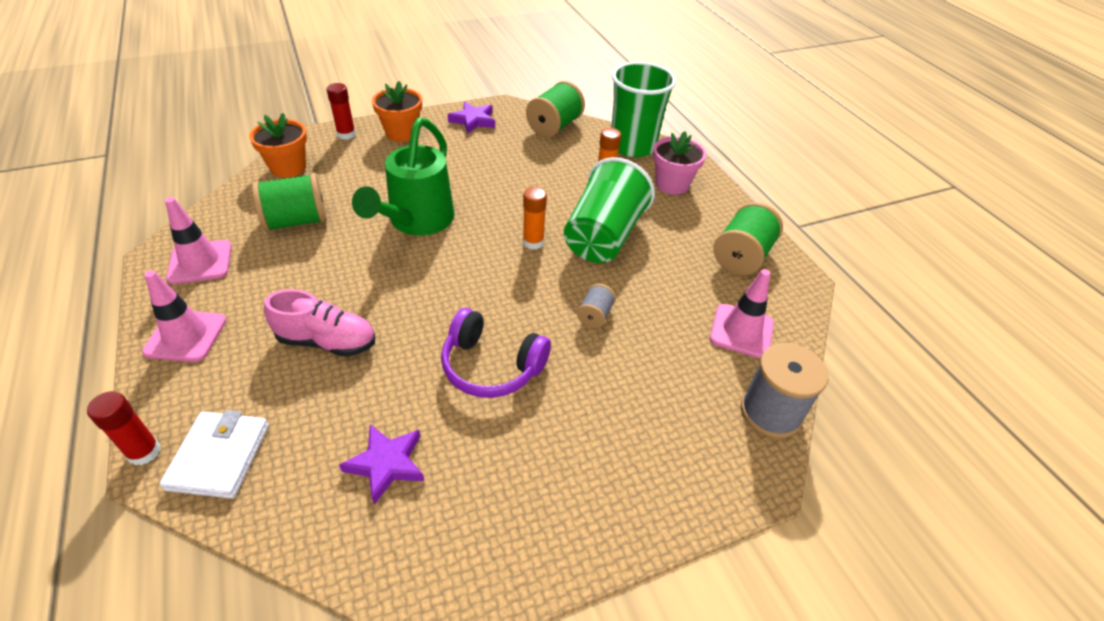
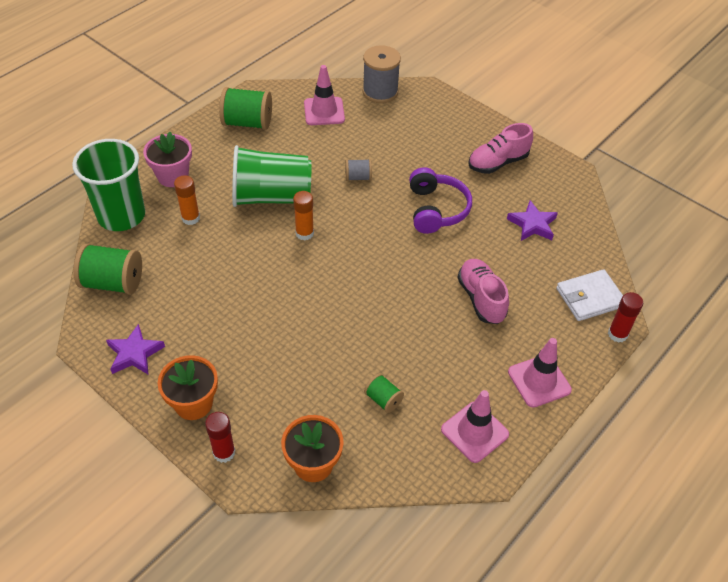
camera: 115 degrees left, 5 degrees up
green spool [252,173,327,232] -> green spool [364,373,404,413], size x0.54
green watering can [352,117,455,235] -> none
none -> pink shoe [468,123,533,174]

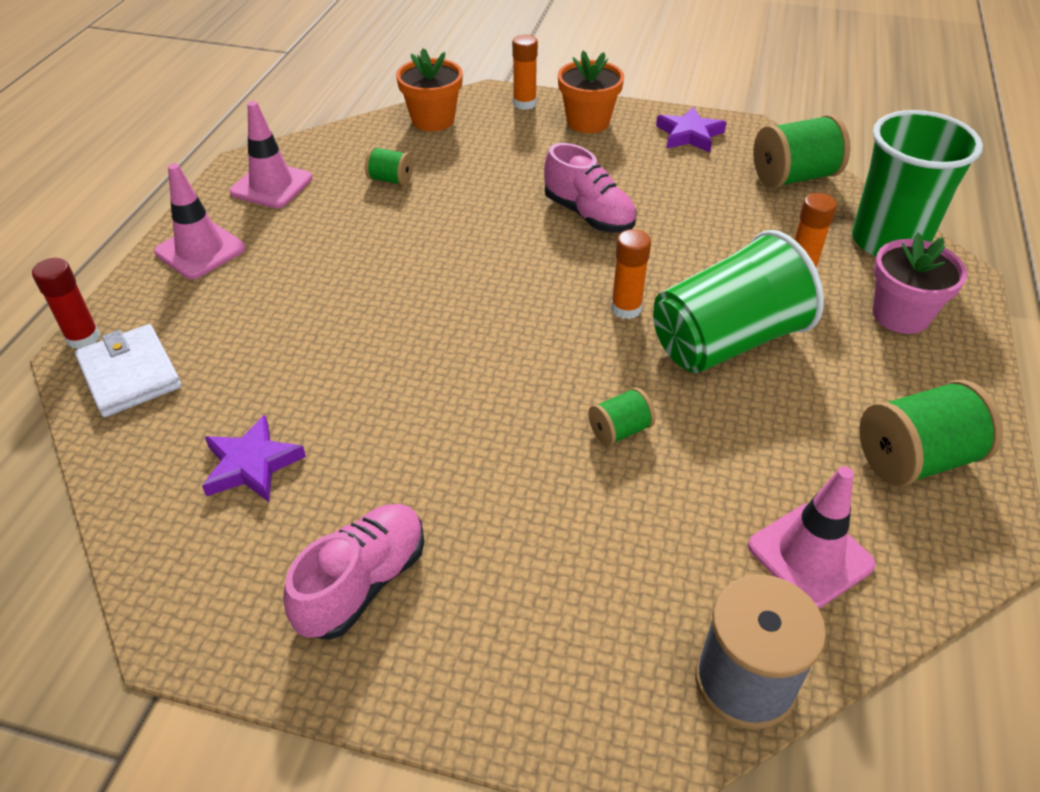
camera: 155 degrees right, 5 degrees down
red glue stick [205,412,235,463] -> orange glue stick [512,35,538,110]
grey spool [345,159,372,181] -> green spool [588,387,655,446]
purple headphones [409,167,472,234] -> none
pink shoe [457,259,509,324] -> pink shoe moved to [544,143,637,233]
white wallet [556,269,623,321] -> white wallet turned 75 degrees counterclockwise [75,324,182,417]

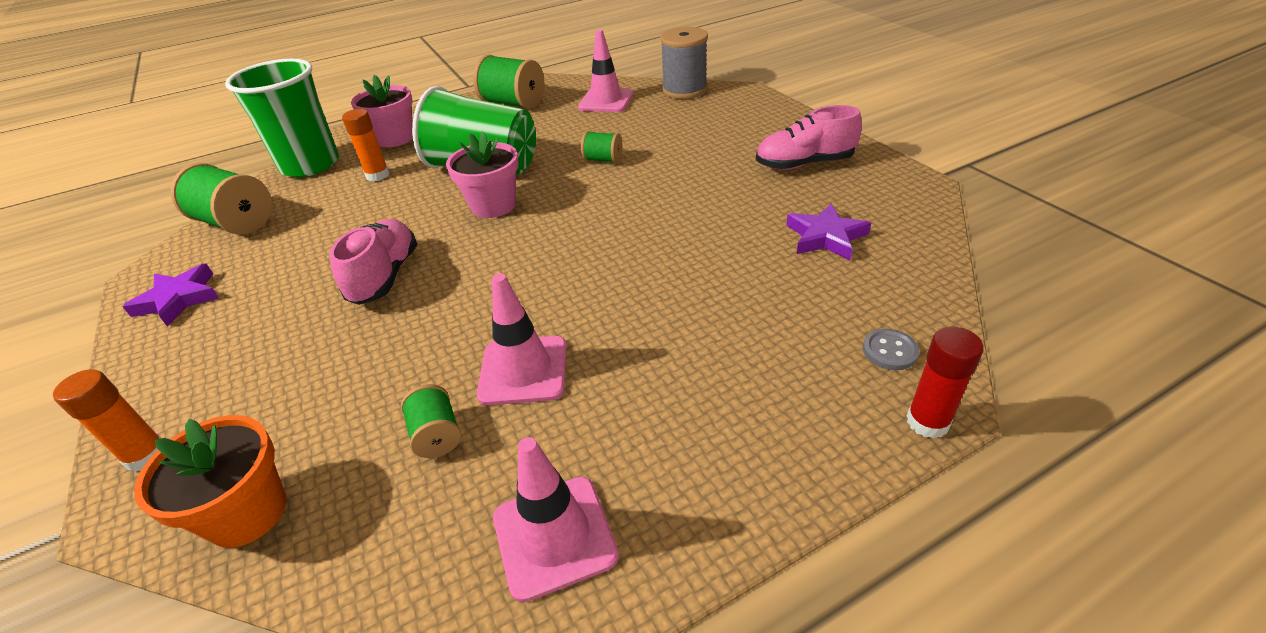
camera: 130 degrees left, 5 degrees down
white wallet [75,324,182,417] -> grey button [863,329,919,370]
pink traffic cone [154,163,246,279] -> pink traffic cone moved to [477,273,567,405]
orange flower pot [558,51,624,133] -> none
orange glue stick [611,229,651,319] -> pink flower pot [446,132,519,218]

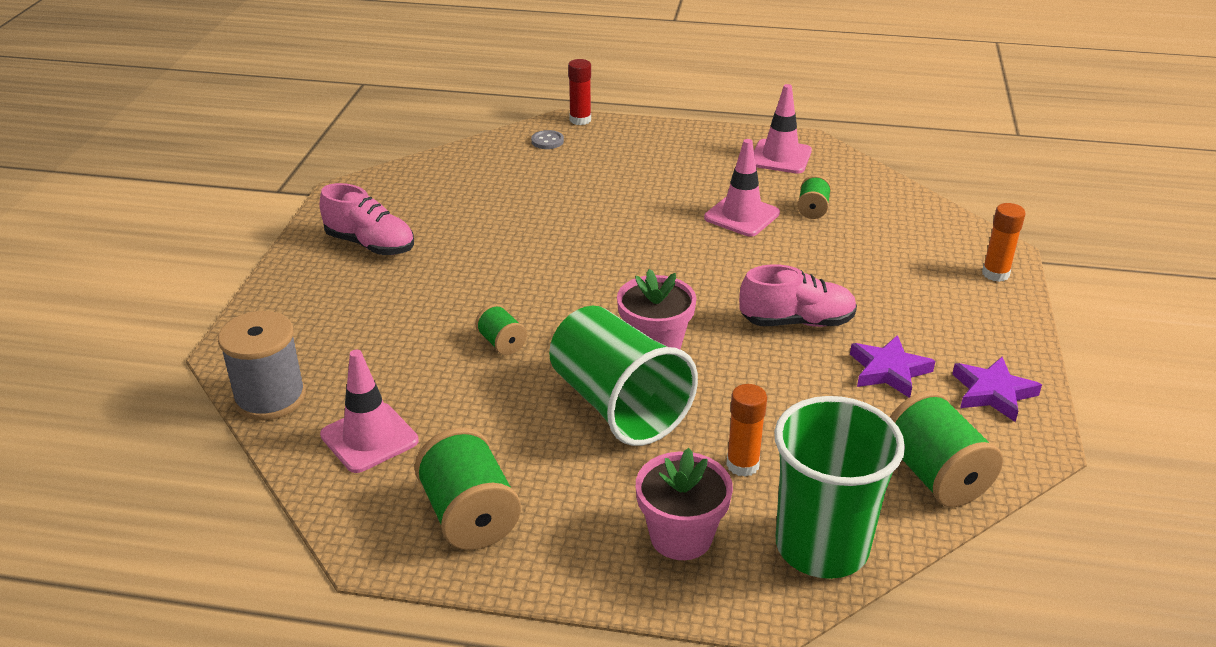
camera: 145 degrees left, 5 degrees down
orange flower pot [134,415,286,548] -> none
pink shoe [329,219,417,305] -> pink shoe turned 135 degrees counterclockwise [739,264,857,327]
purple star [786,204,871,260] -> purple star moved to [850,335,935,397]

